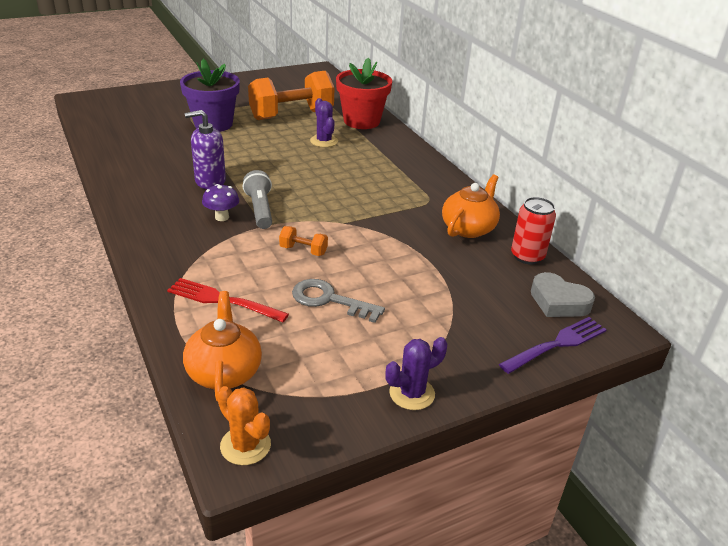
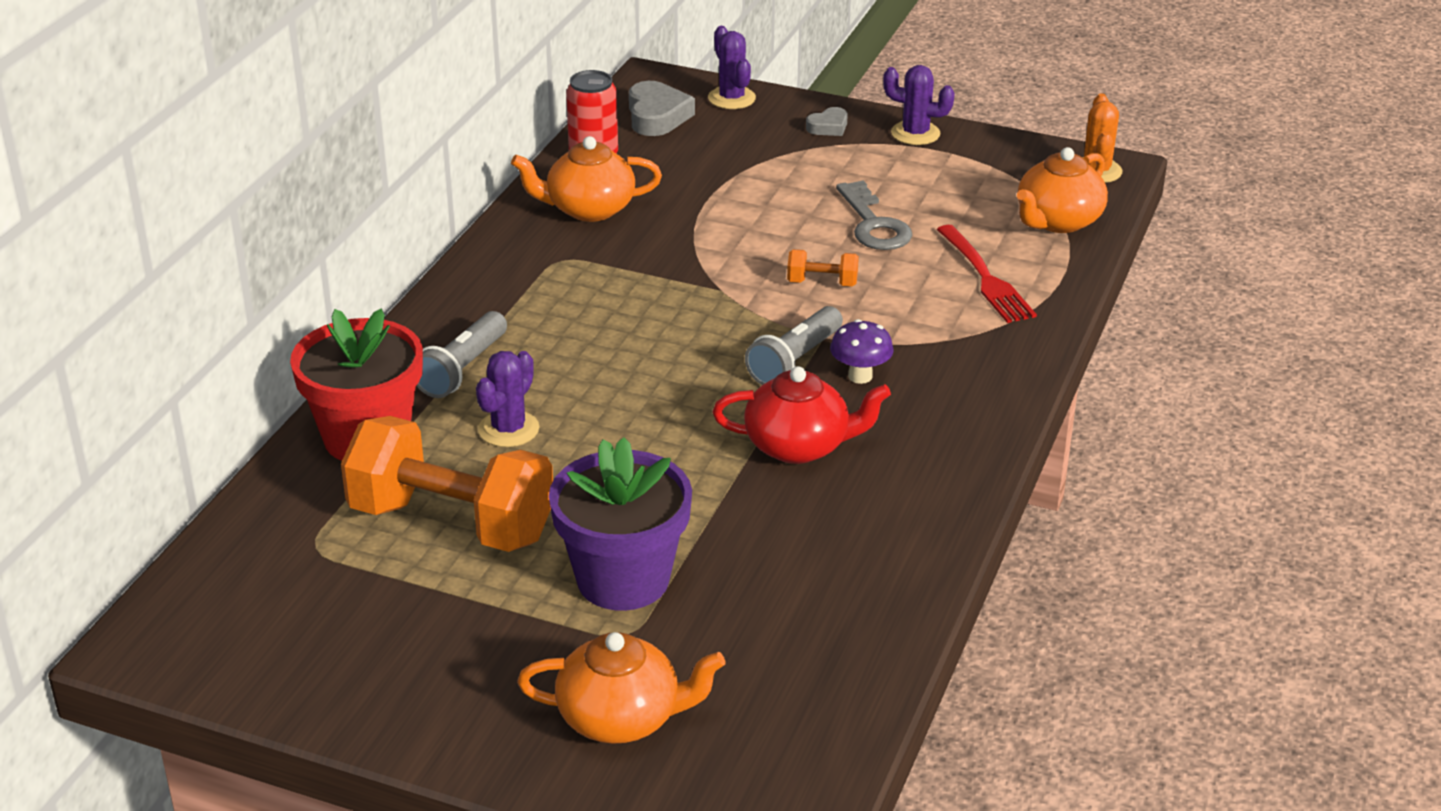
camera: 130 degrees left, 0 degrees up
purple soap dispenser [185,110,226,189] -> red teapot [712,366,891,464]
orange dumbbell [279,226,328,256] -> orange dumbbell turned 60 degrees counterclockwise [787,249,859,287]
purple fork [499,317,607,374] -> purple cactus [708,26,756,109]
none -> grey flashlight [416,311,507,398]
none -> orange teapot [517,632,725,744]
none -> grey heart [806,107,848,136]

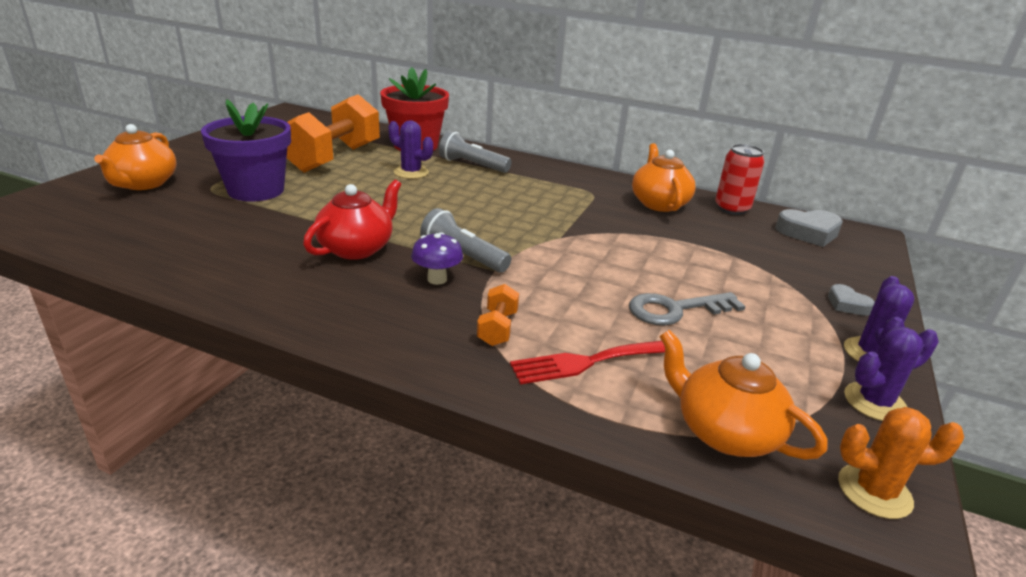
camera: 90 degrees right, 5 degrees down
purple cactus [708,26,756,109] -> purple cactus moved to [844,327,939,421]
red teapot [712,366,891,464] -> red teapot turned 150 degrees counterclockwise [303,180,401,260]
orange dumbbell [787,249,859,287] -> orange dumbbell moved to [477,284,519,346]

